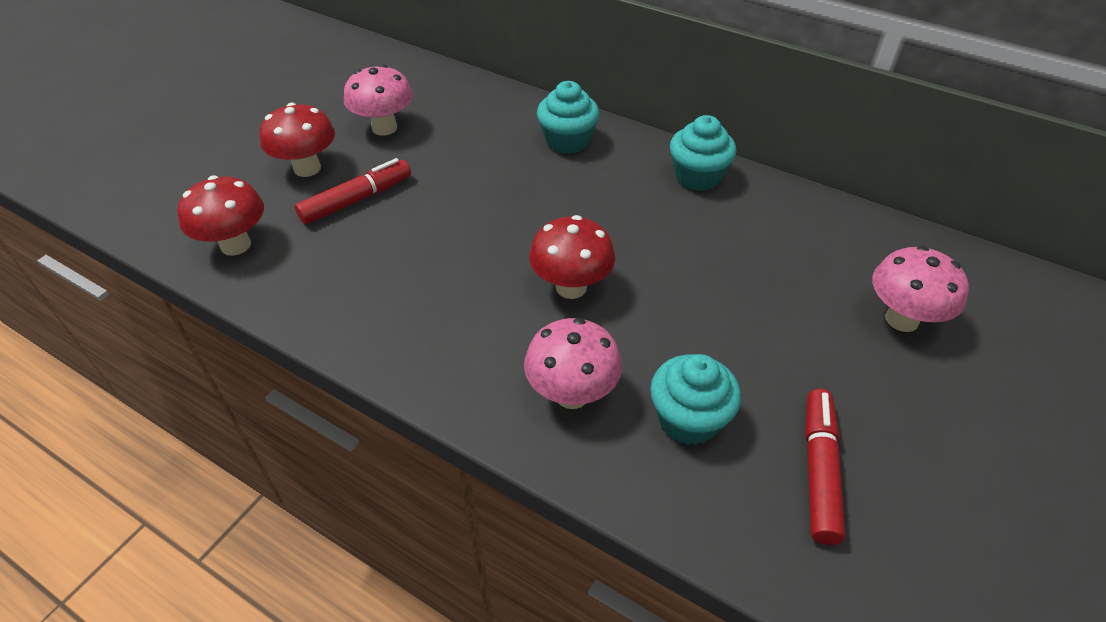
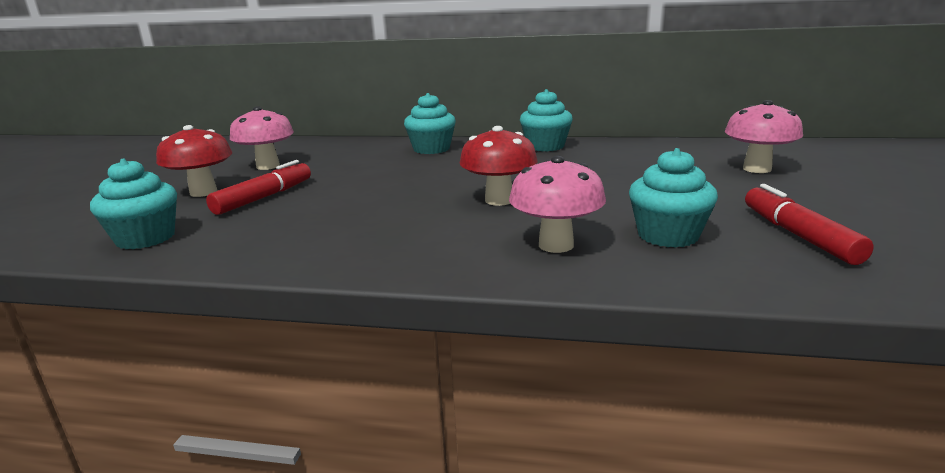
camera: 20 degrees left, 25 degrees down
red mushroom [178,176,264,256] -> turquoise cupcake [90,159,177,249]

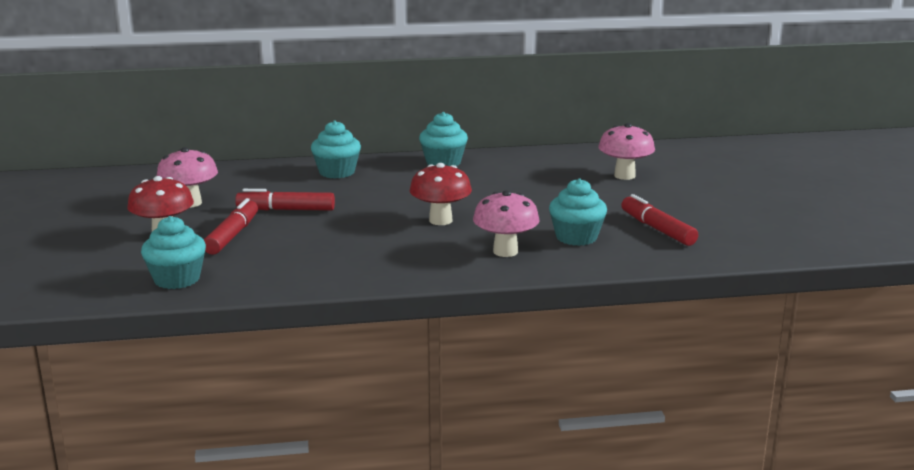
camera: 20 degrees left, 0 degrees up
none -> red marker [235,189,335,211]

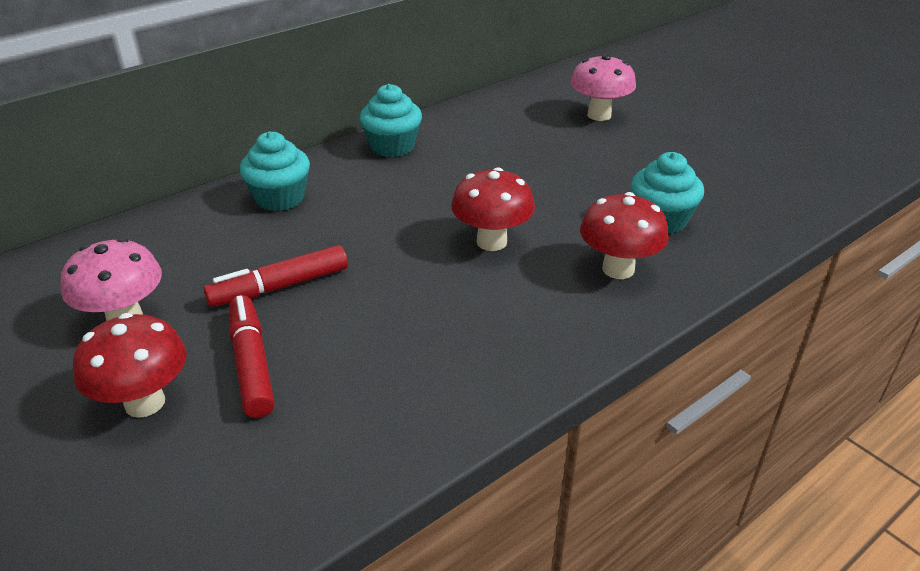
camera: 30 degrees left, 15 degrees up
turquoise cupcake [141,216,206,289] -> none
pink mushroom [473,190,540,257] -> red mushroom [580,192,669,279]
red marker [621,194,698,246] -> none

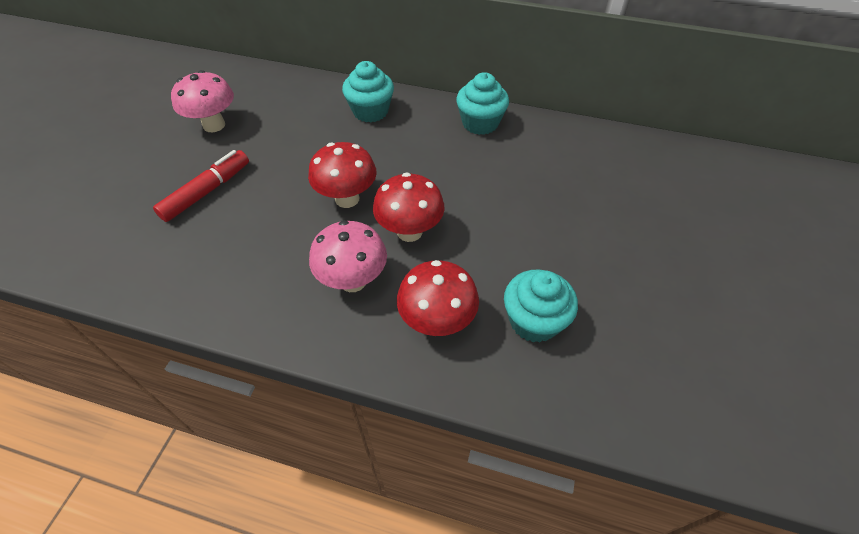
camera: 55 degrees right, 15 degrees up
red mushroom [73,313,187,418] -> red mushroom moved to [308,142,377,208]
red marker [203,245,348,307] -> none
pink mushroom [570,54,636,121] -> pink mushroom moved to [309,220,387,292]

